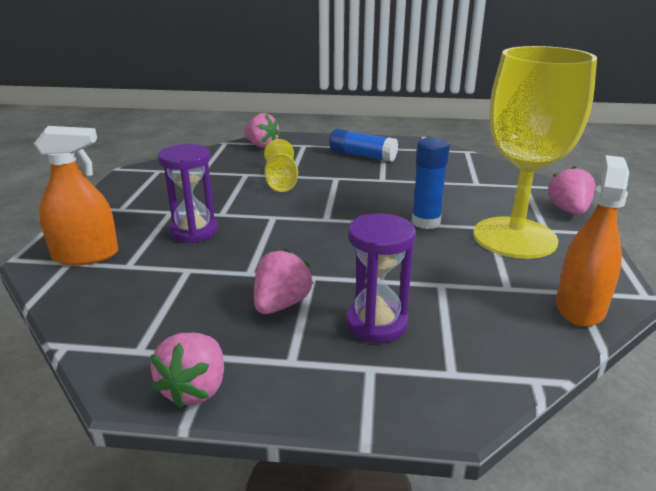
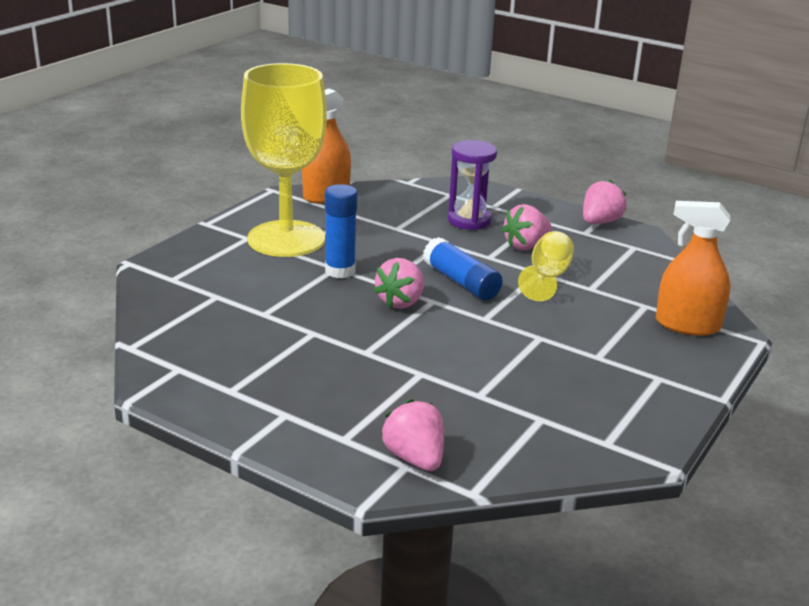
camera: 155 degrees left, 0 degrees up
purple hourglass [158,144,218,243] -> none
yellow goblet [264,139,298,192] -> yellow goblet moved to [518,231,574,301]
blue glue stick [330,129,398,162] -> blue glue stick moved to [423,237,503,300]
pink strawberry [548,166,595,215] -> pink strawberry moved to [374,258,424,309]

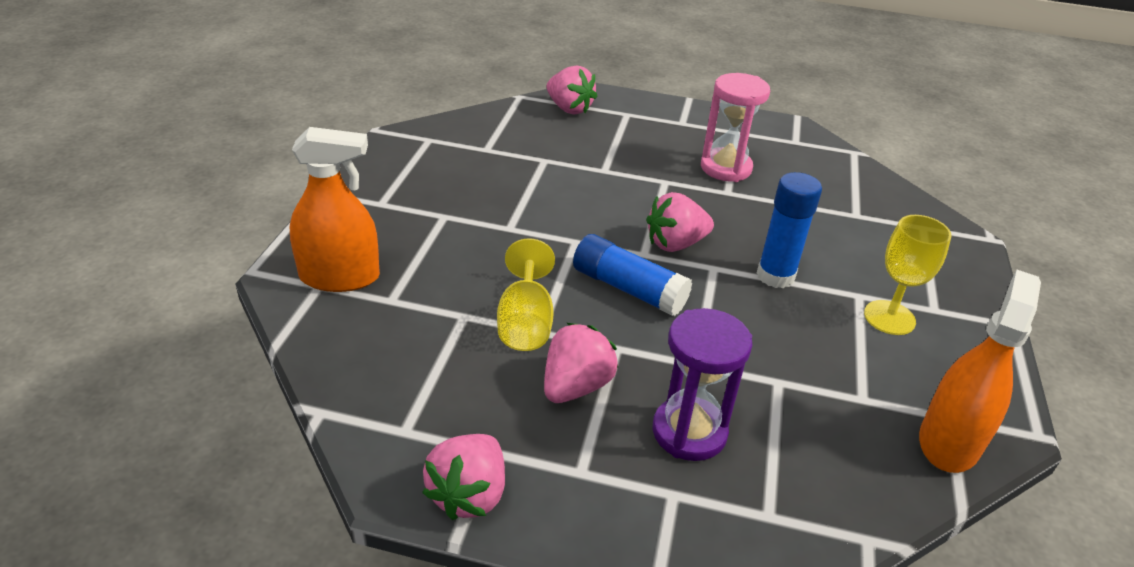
camera: 160 degrees right, 10 degrees up
yellow goblet [241,63,327,257] -> yellow goblet [864,215,951,335], size x0.47
pink strawberry [374,258,424,309] -> pink strawberry turned 120 degrees counterclockwise [646,192,714,252]
none -> pink hourglass [701,73,770,182]

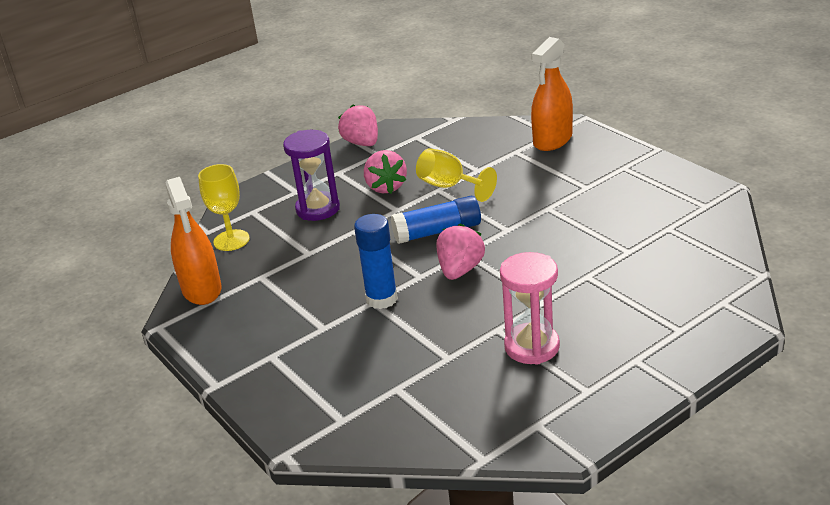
camera: 135 degrees right, 5 degrees down
pink strawberry [547,65,598,115] -> none
yellow goblet [864,215,951,335] -> yellow goblet moved to [198,164,250,251]

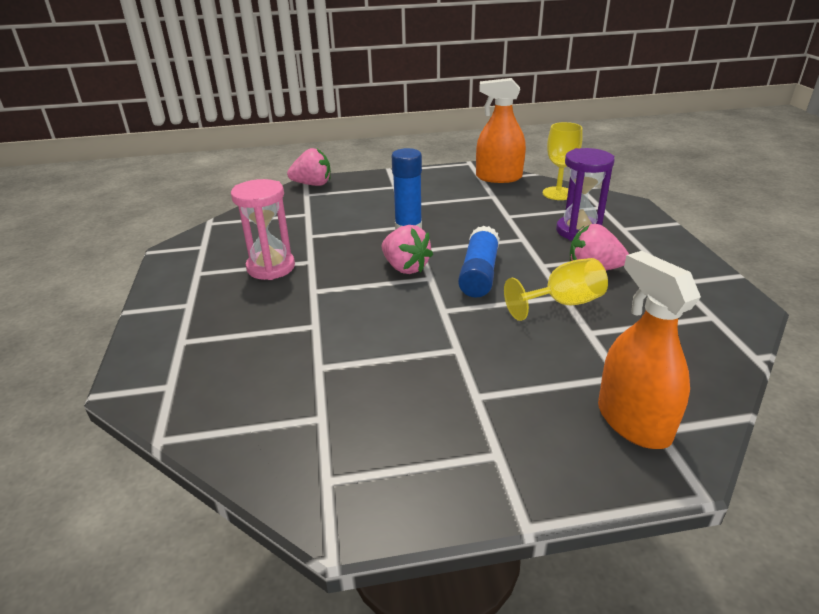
camera: 115 degrees right, 0 degrees up
pink strawberry [338,104,378,146] -> pink strawberry moved to [287,148,331,186]

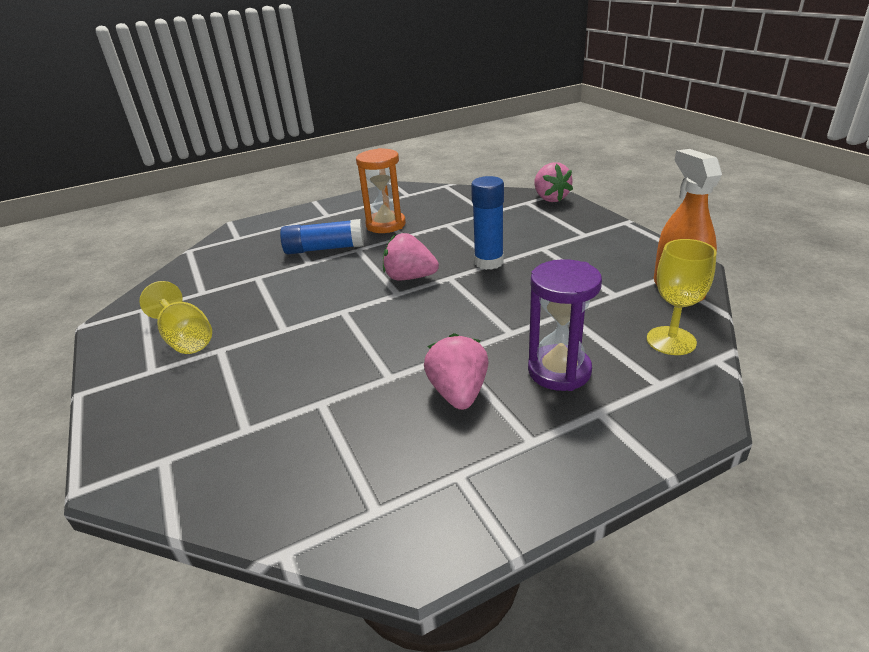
camera: 75 degrees right, 0 degrees up
pink hourglass [231,179,295,280] -> orange hourglass [356,148,406,233]
pink strawberry [382,225,433,274] -> pink strawberry turned 75 degrees clockwise [383,233,439,280]
blue glue stick [458,225,500,298] -> blue glue stick moved to [280,219,364,254]
yellow goblet [504,258,608,321] -> yellow goblet moved to [139,281,212,354]
orange spray bottle [598,251,701,449] -> none

